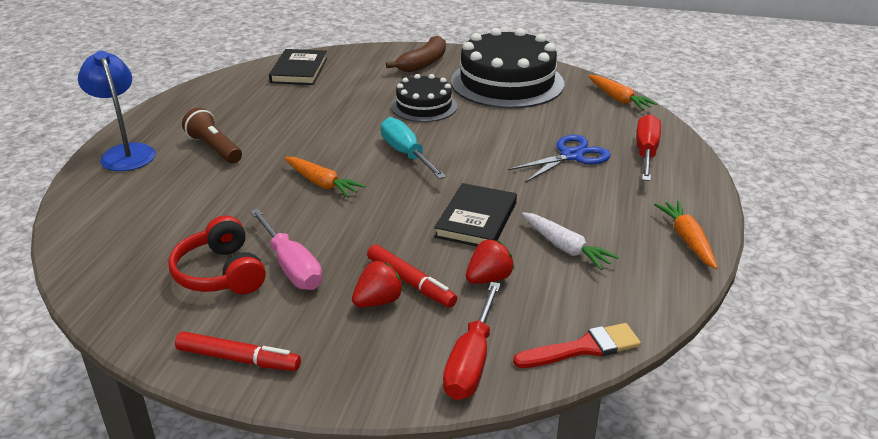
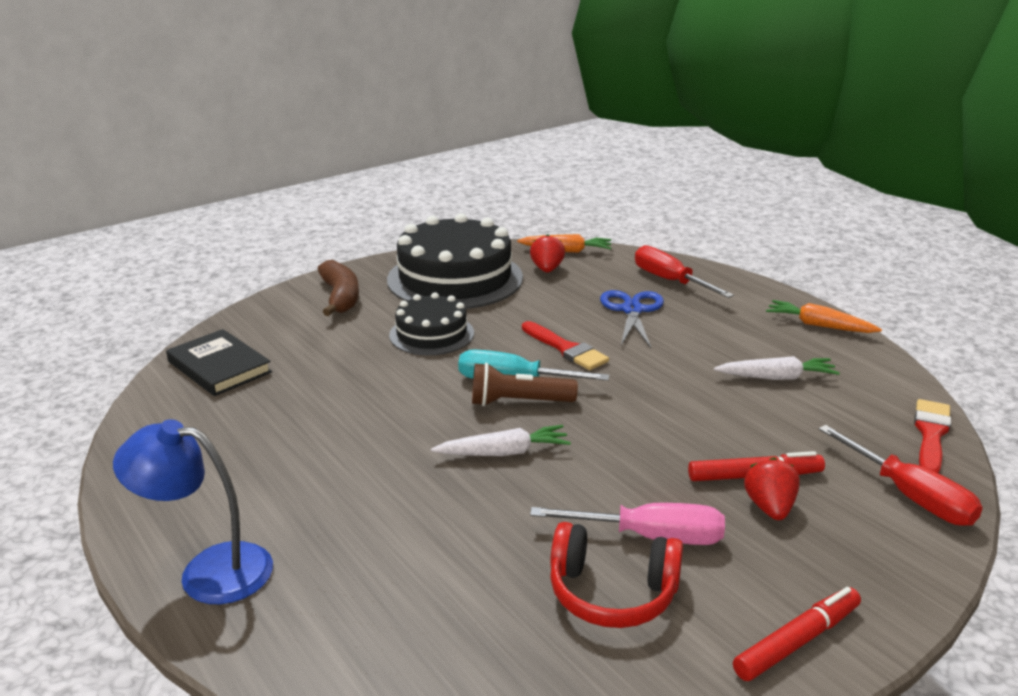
camera: 50 degrees left, 5 degrees down
brown flashlight [182,108,242,163] -> brown flashlight moved to [472,363,578,406]
orange carrot [284,157,365,198] -> white carrot [431,425,571,456]
black book [434,183,517,246] -> none
red strawberry [466,240,514,284] -> red strawberry moved to [530,234,565,273]
none -> red brush [522,321,609,370]

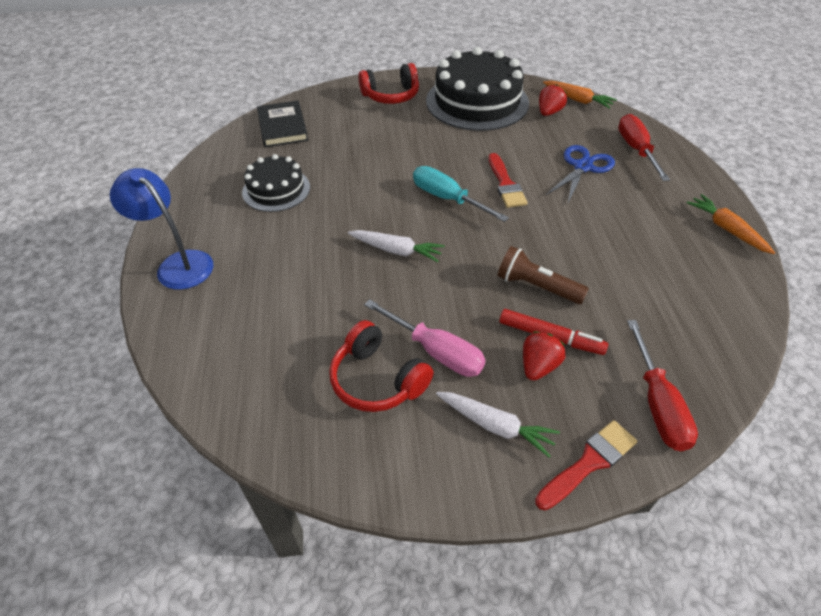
camera: 30 degrees right, 20 degrees up
brown banana [318,260,359,316] -> red headphones [358,63,419,104]
black cake [389,292,474,355] -> black cake moved to [242,154,310,212]
brown flashlight [472,363,578,406] -> brown flashlight moved to [498,246,589,304]
white carrot [714,356,840,380] -> white carrot moved to [436,392,560,458]
red marker [733,587,861,681] -> none
red brush [914,399,951,473] -> red brush moved to [535,420,637,510]

